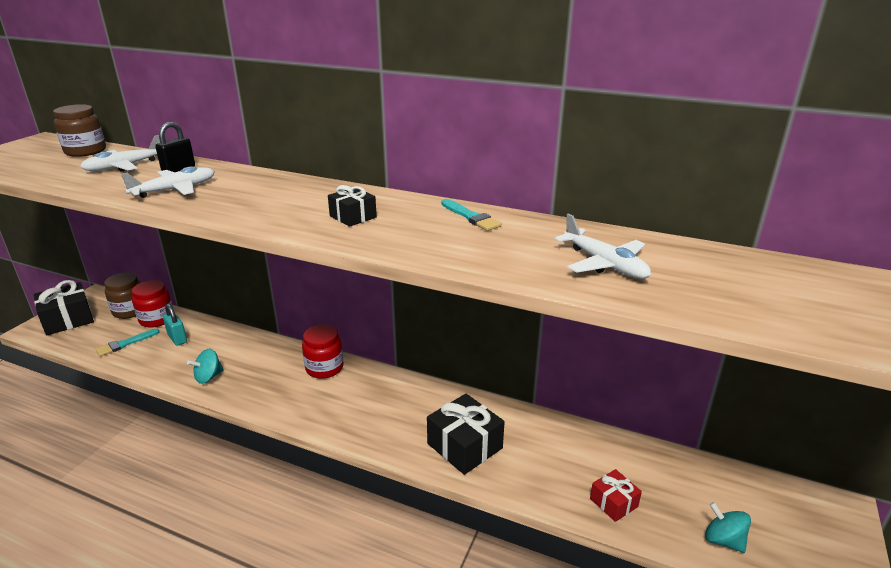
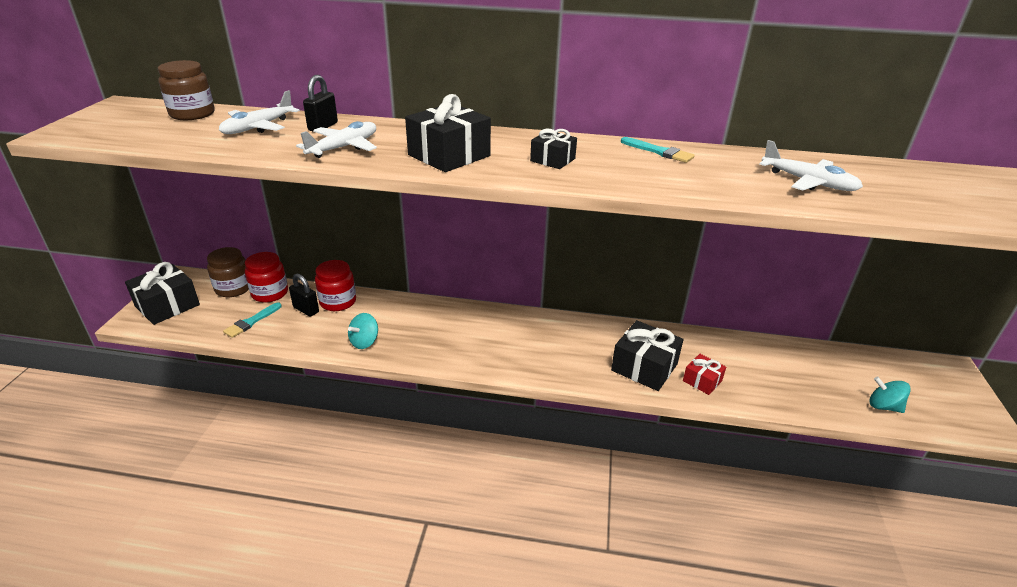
camera: 15 degrees left, 5 degrees up
turquoise padlock [163,304,187,346] -> black padlock [289,274,319,317]
red jar [302,325,343,379] -> red jar moved to [315,260,356,311]
red gift [590,469,642,522] -> red gift moved to [683,354,726,395]
none -> black gift [405,94,491,172]

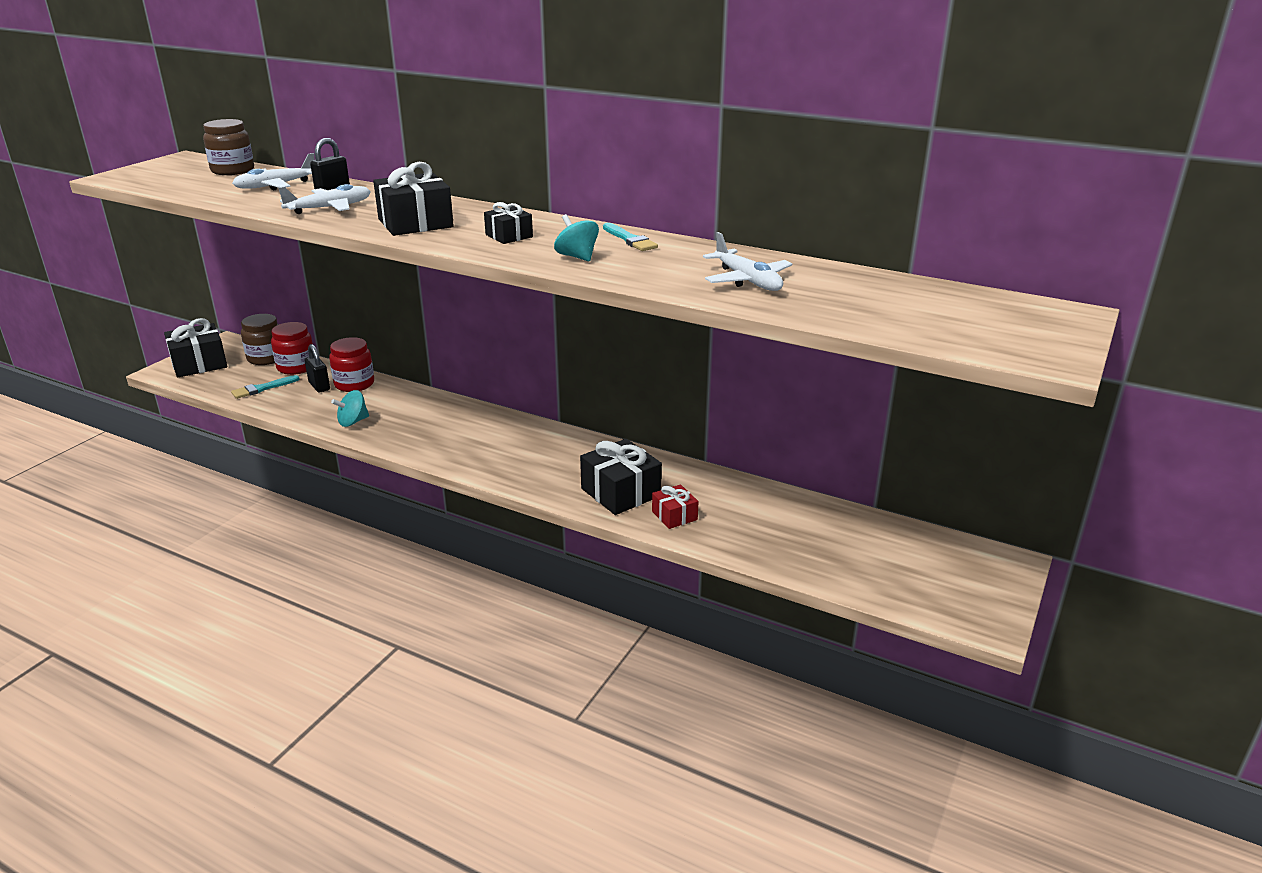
camera: 20 degrees right, 5 degrees down
turquoise spinning top [870,377,911,413] -> turquoise spinning top moved to [554,214,599,261]

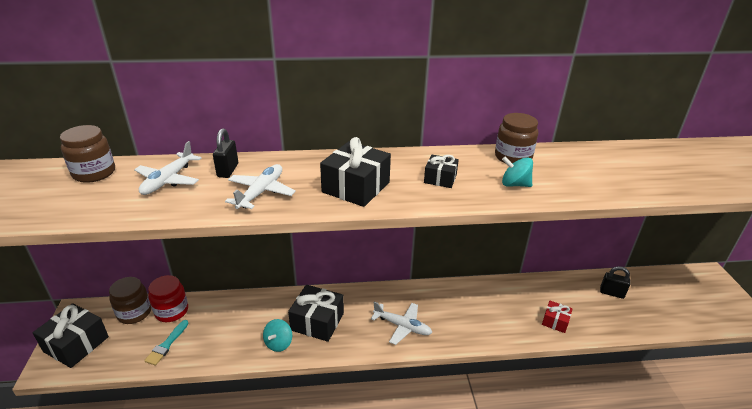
camera: 35 degrees left, 5 degrees up
black padlock [305,344,330,392] -> black padlock moved to [600,266,630,299]
red jar [329,337,374,392] -> none
black gift [580,439,662,515] -> black gift moved to [288,285,344,342]
turquoise brush [603,223,658,251] -> brown jar [495,113,538,164]
white plane [703,232,792,291] -> white plane moved to [371,302,432,345]

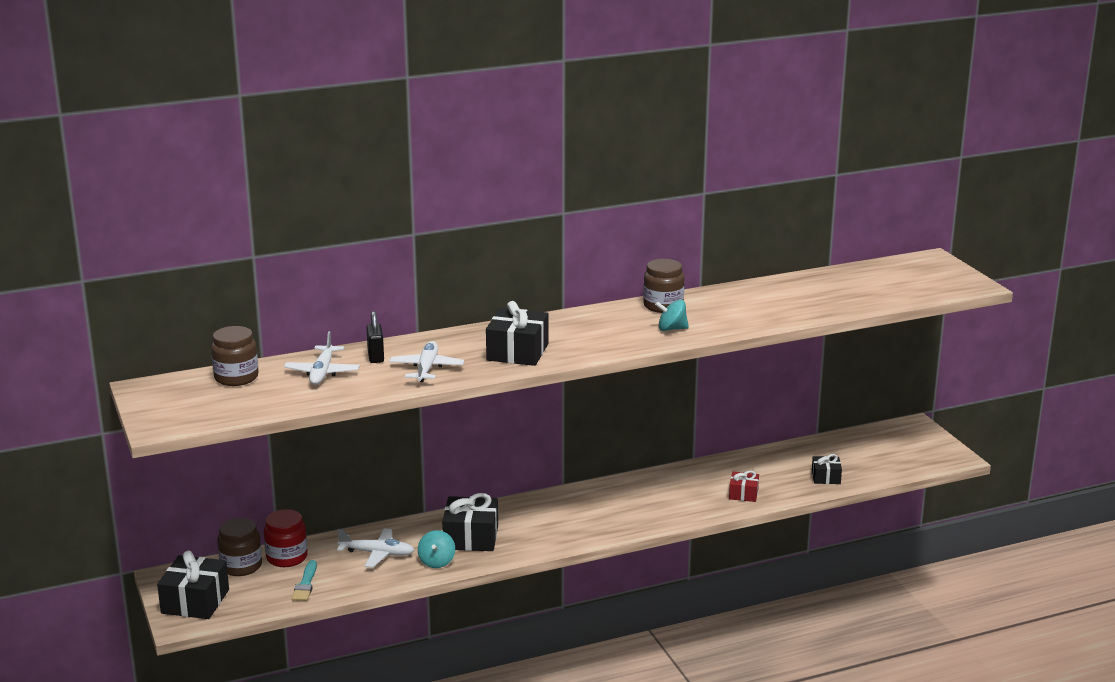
camera: 15 degrees left, 10 degrees down
white plane [371,302,432,345] -> white plane moved to [337,528,414,568]
black gift [424,155,459,188] -> black gift moved to [812,454,842,484]
black padlock [600,266,630,299] -> none

